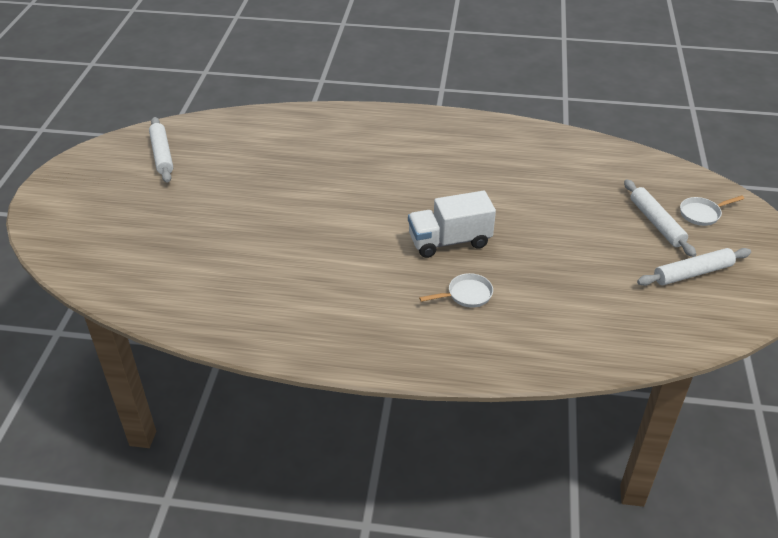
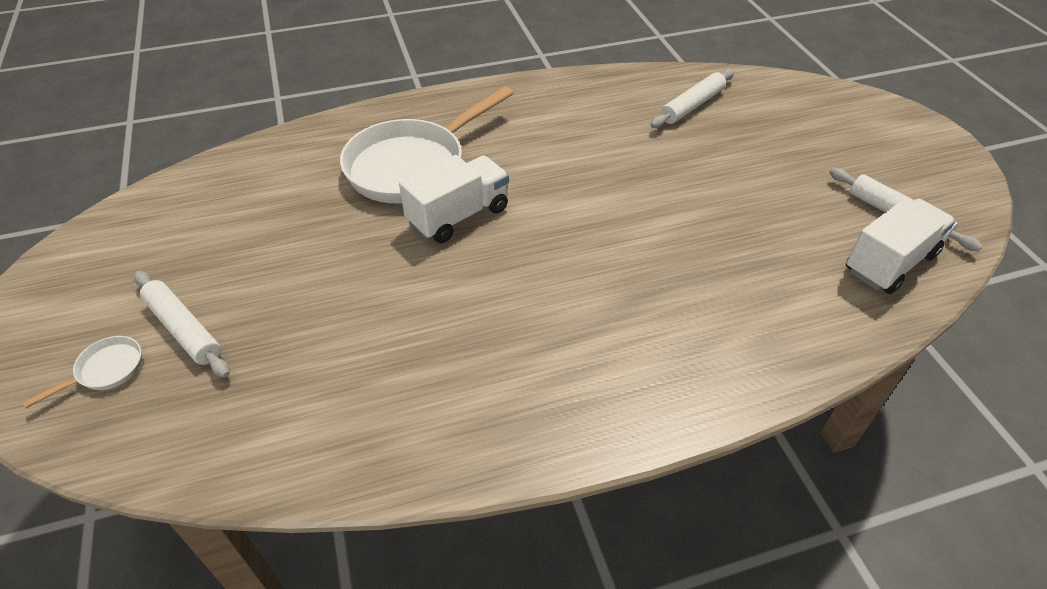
camera: 155 degrees right, 5 degrees up
white pan [419,273,493,308] -> white pan [340,86,513,203], size x2.43
white rolling pin [637,248,751,286] -> white rolling pin moved to [651,69,734,128]
none -> white truck [846,199,955,294]

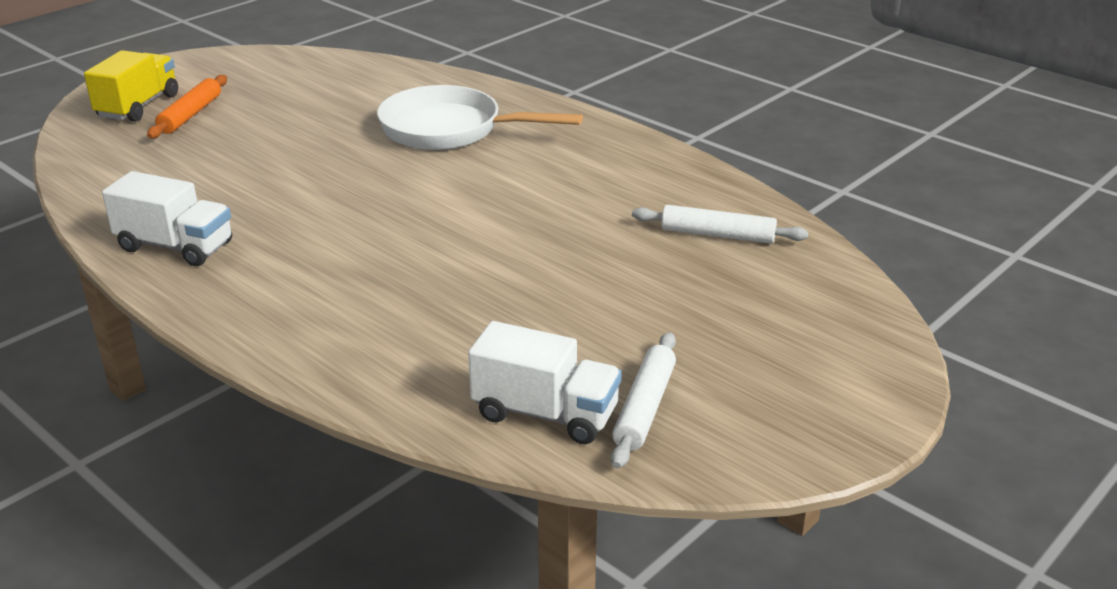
camera: 60 degrees right, 15 degrees down
white pan [22,336,142,408] -> yellow truck [84,50,178,122]
white rolling pin [134,271,230,378] -> orange rolling pin [147,75,227,139]
white truck [399,155,509,243] -> white truck moved to [102,171,232,266]

